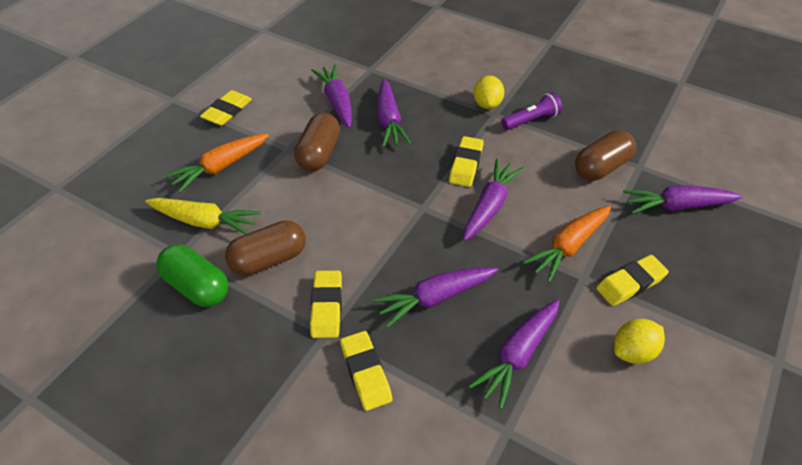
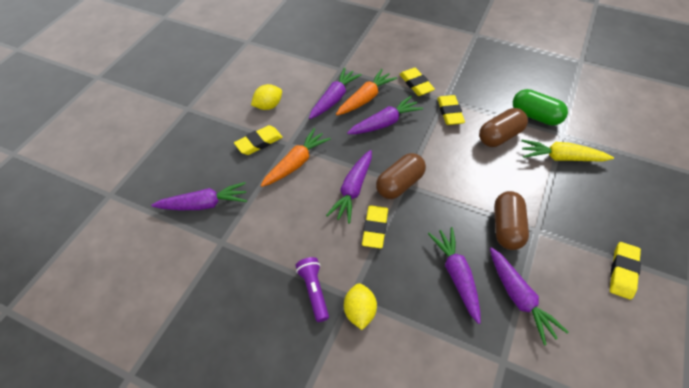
camera: 175 degrees right, 5 degrees up
orange carrot [165,134,269,193] -> orange carrot moved to [336,69,397,115]
purple flashlight [501,92,562,130] -> purple flashlight turned 105 degrees clockwise [296,257,329,322]
brown capsule [575,130,636,181] -> brown capsule moved to [376,153,426,199]

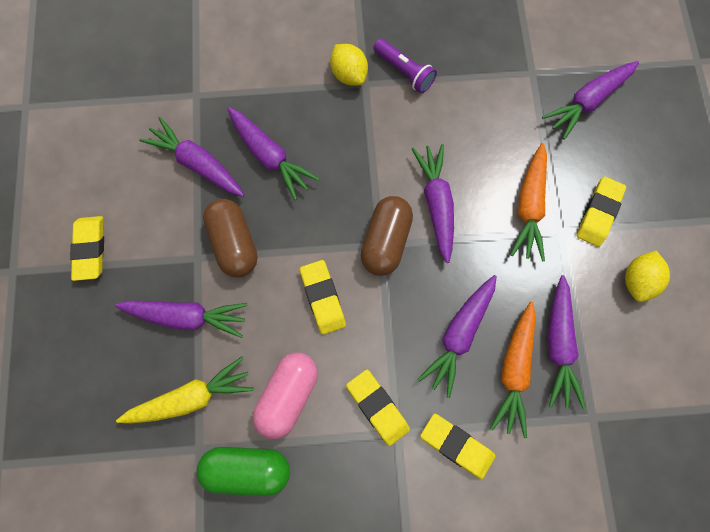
camera: 150 degrees right, 20 degrees up
yellow eraser [362,206,388,248] -> yellow eraser moved to [300,260,346,335]
brown capsule [479,108,528,147] -> pink capsule [253,353,318,439]
none -> purple carrot [115,300,248,338]

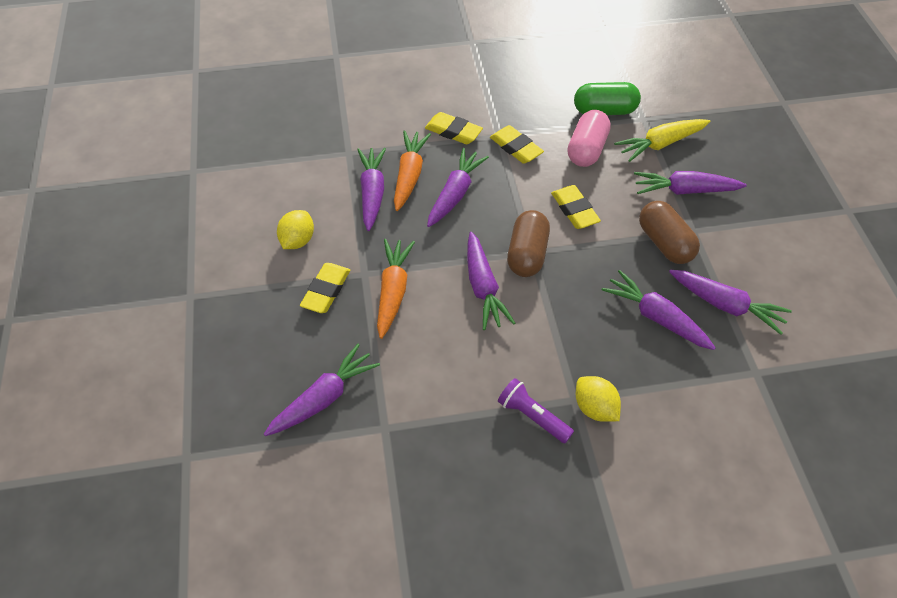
camera: 175 degrees right, 20 degrees down
yellow eraser [70,216,104,281] -> none

